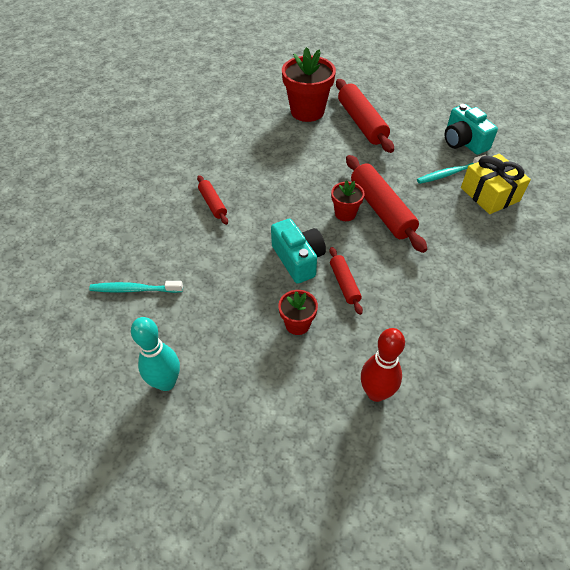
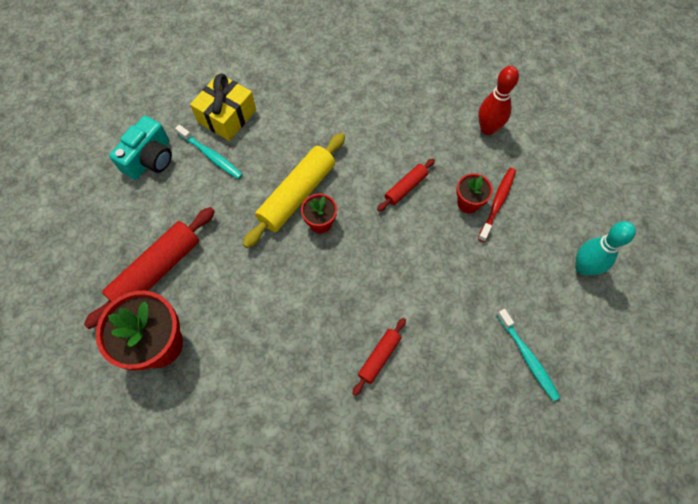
camera: 120 degrees left, 15 degrees up
turquoise camera [271,219,326,284] -> none
red rolling pin [346,155,427,253] -> yellow rolling pin [243,133,345,248]
none -> red toothbrush [478,168,516,242]

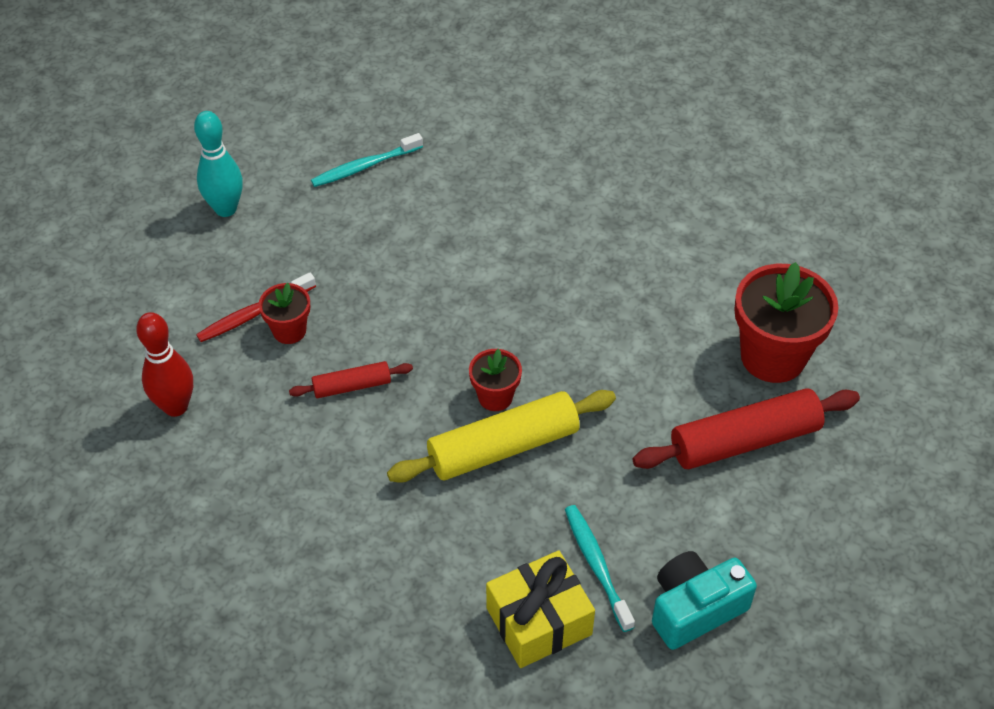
camera: 150 degrees left, 15 degrees down
red rolling pin [352,318,406,396] -> none
turquoise toothbrush [497,309,560,401] -> turquoise toothbrush turned 120 degrees counterclockwise [311,133,423,187]

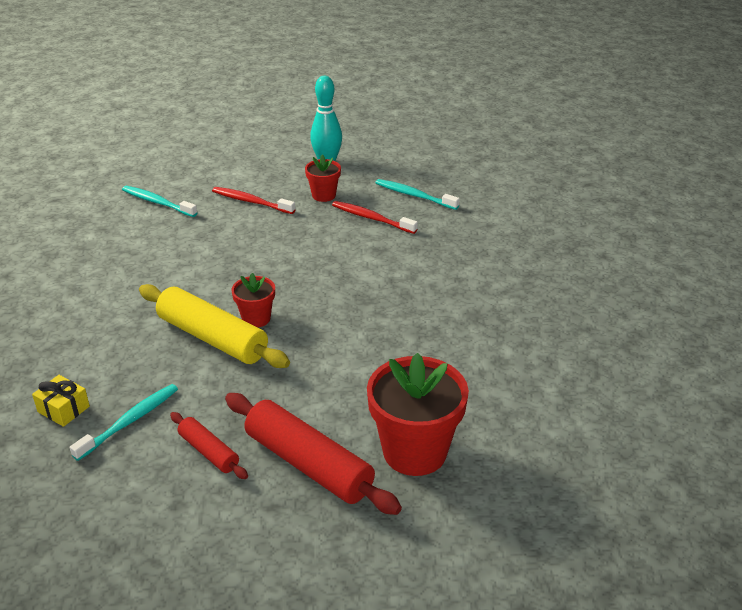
camera: 60 degrees right, 15 degrees down
red bowling pin [136,312,193,417] -> turquoise toothbrush [122,186,197,217]
red flower pot [259,283,310,344] -> red flower pot moved to [305,154,341,202]
red rolling pin [289,361,413,398] -> red rolling pin moved to [170,412,248,479]
yellow gift [486,550,595,668] -> yellow gift [32,375,90,427], size x0.56
turquoise camera [652,551,757,650] -> none
none -> red toothbrush [332,201,418,234]

